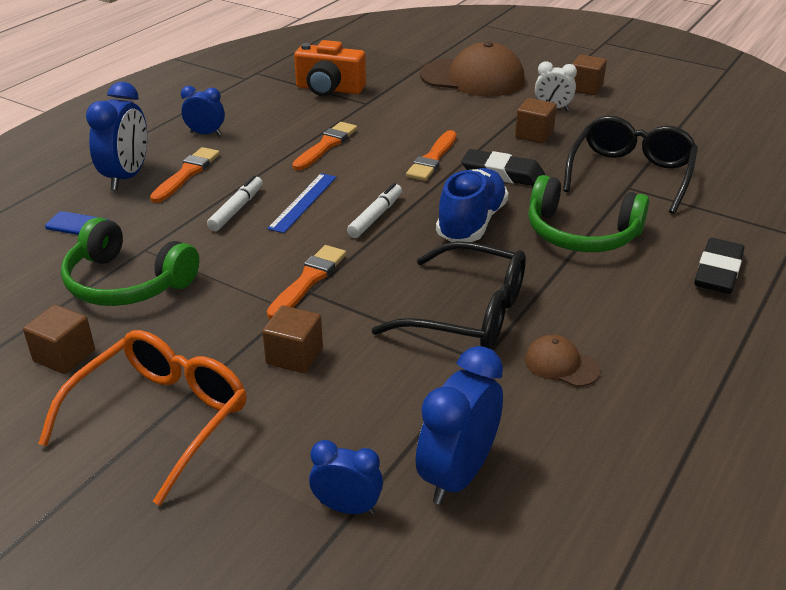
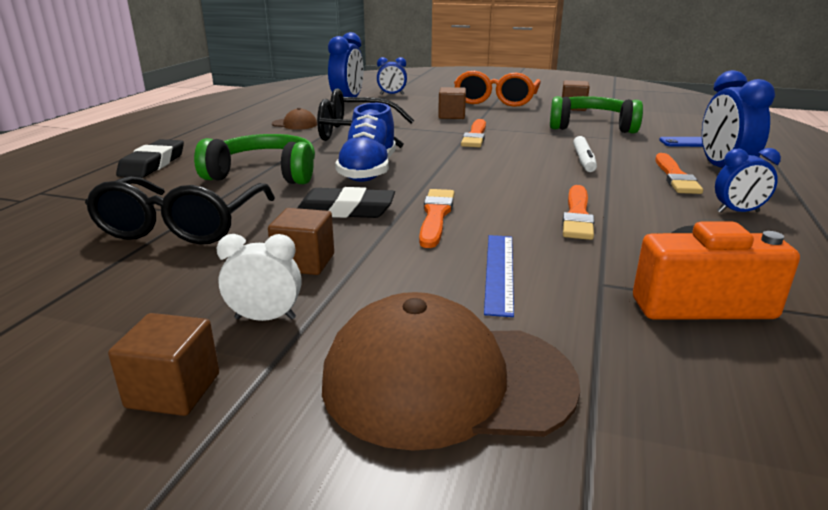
camera: 165 degrees right, 10 degrees down
blue ruler [267,173,336,233] -> blue ruler moved to [484,235,514,317]
white marker [347,183,402,238] -> none

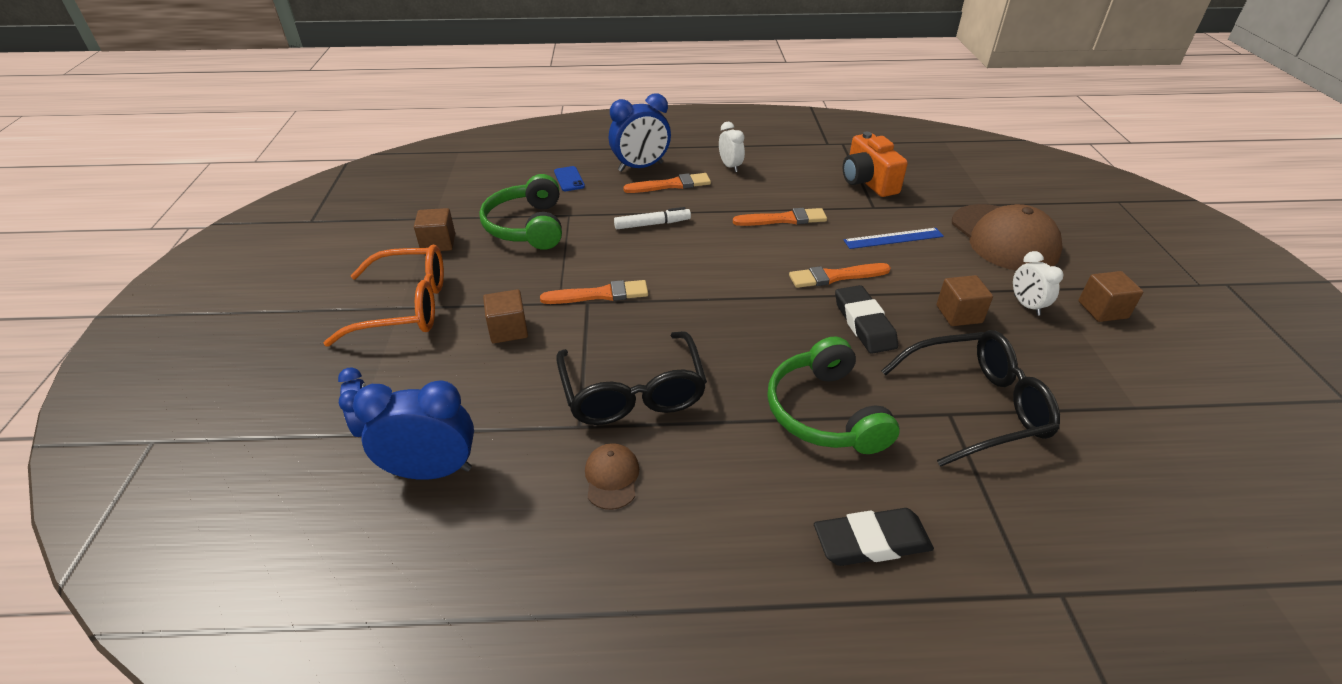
camera: 110 degrees left, 15 degrees up
blue shoe [335,103,396,182] -> none
blue clock [715,148,781,213] -> white clock [719,122,745,172]

